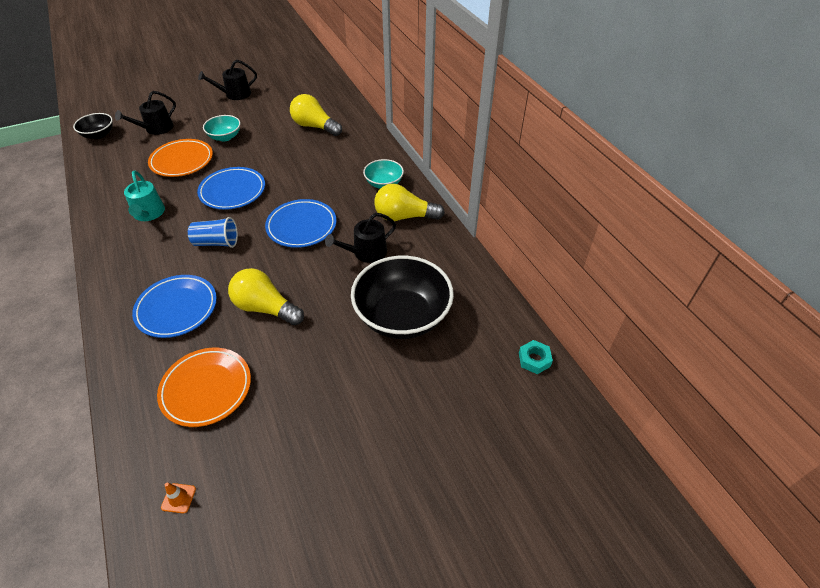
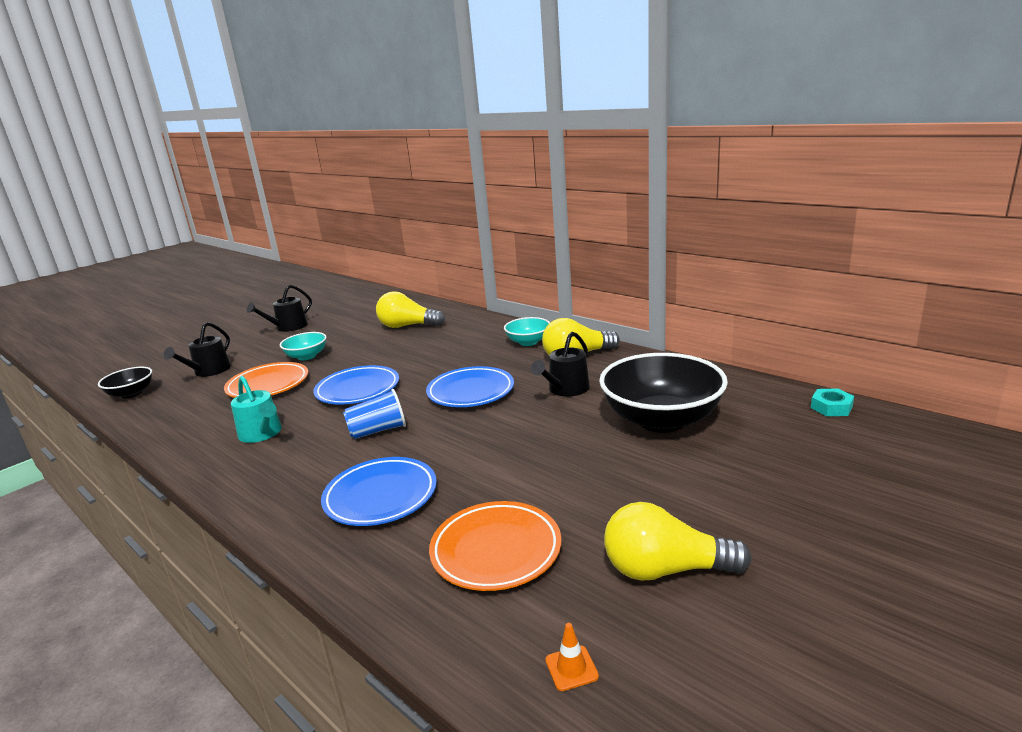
camera: 20 degrees left, 25 degrees down
yellow light bulb [228,268,304,325] -> yellow light bulb moved to [604,502,752,581]

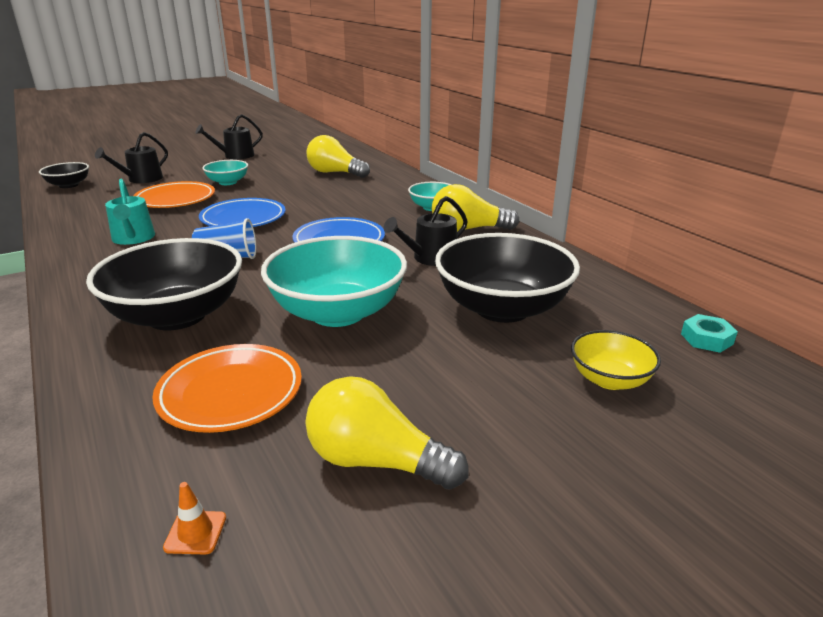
camera: 15 degrees right, 5 degrees up
blue plate [321,457,437,526] -> black bowl [86,238,242,330]
none -> turquoise bowl [261,236,407,327]
none -> yellow bowl [571,330,661,390]

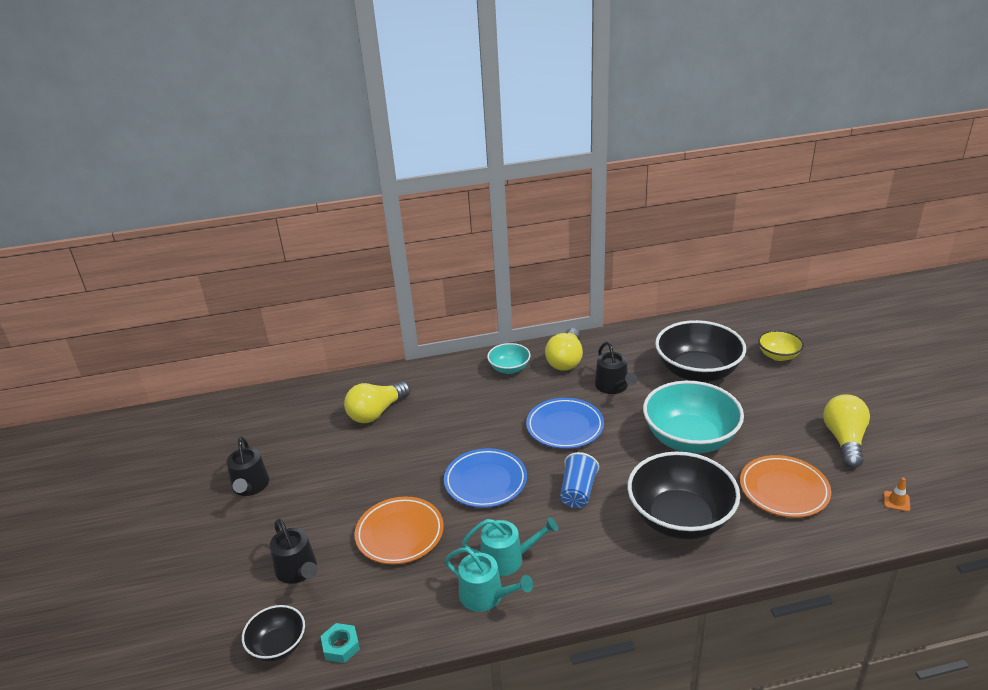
camera: 70 degrees left, 5 degrees up
turquoise bowl [202,160,248,185] -> none
yellow light bulb [305,376,469,490] -> yellow light bulb turned 150 degrees clockwise [823,394,870,468]
turquoise nut [681,314,738,353] -> turquoise nut moved to [321,623,360,663]
none -> turquoise watering can [445,547,533,612]

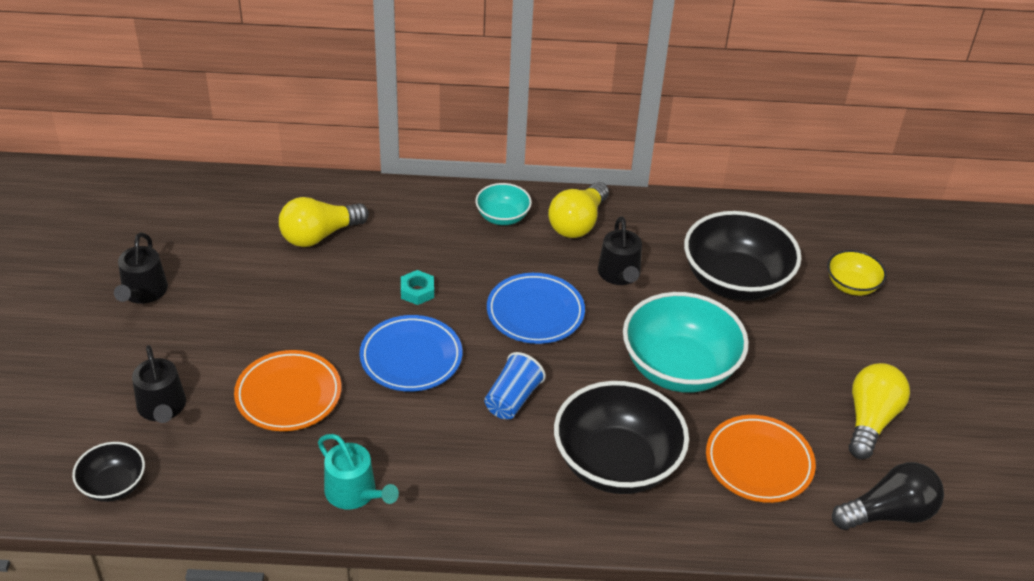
camera: 10 degrees right, 10 degrees up
turquoise nut [321,623,360,663] -> turquoise nut moved to [401,270,434,305]
turquoise watering can [462,517,558,576] -> none
orange traffic cone [884,478,910,512] -> black light bulb [832,462,944,530]

